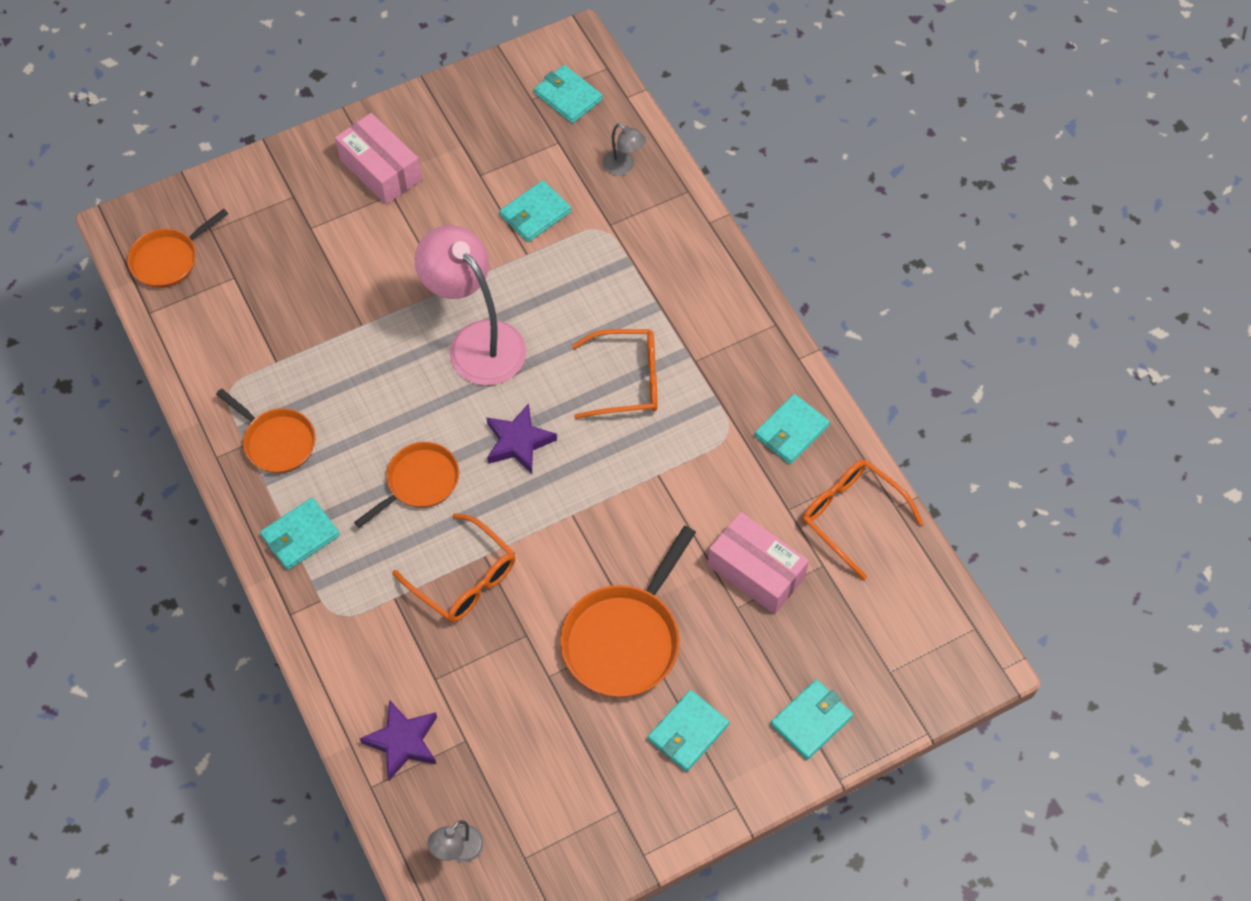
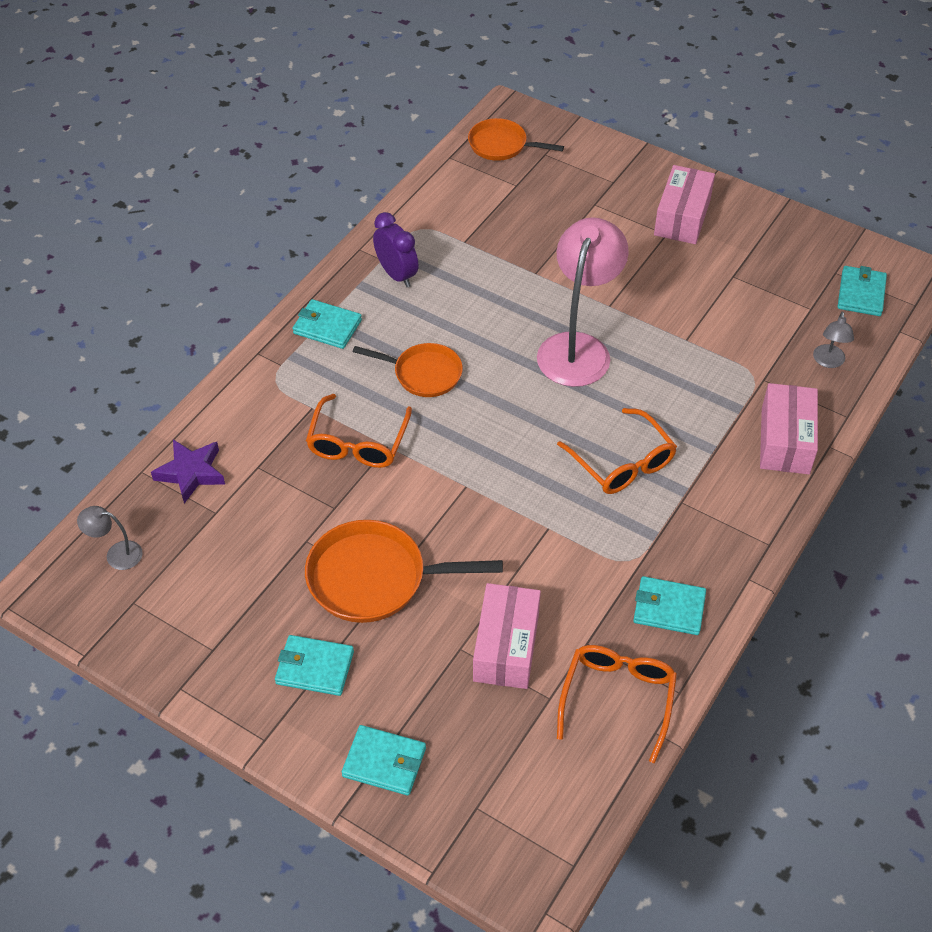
camera: 60 degrees right, 10 degrees down
orange pan [216,389,315,473] -> purple clock [373,212,418,287]
purple star [486,403,557,474] -> none
turquoise wallet [500,180,571,242] -> none
none -> pink box [760,383,818,474]

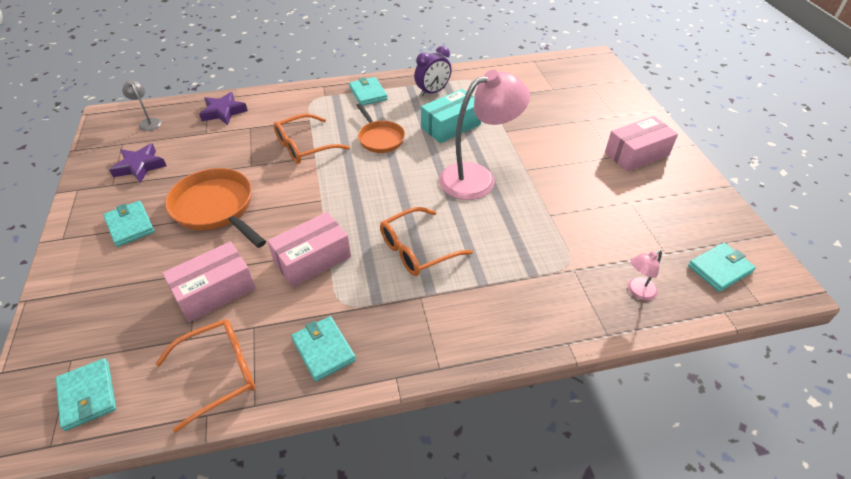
camera: 45 degrees right, 5 degrees down
turquoise wallet [342,725,426,796] -> turquoise wallet moved to [56,358,116,431]
purple clock [373,212,418,287] -> purple clock turned 45 degrees clockwise [414,46,452,97]
orange pan [468,118,564,161] -> none
orange glasses [557,408,677,494] -> orange glasses turned 45 degrees clockwise [380,207,473,276]
pink box [760,383,818,474] -> pink box moved to [267,212,351,287]
grey lamp [813,311,854,368] -> pink lamp [628,250,662,300]
none -> purple star [109,143,166,183]
none -> turquoise box [421,89,481,143]

